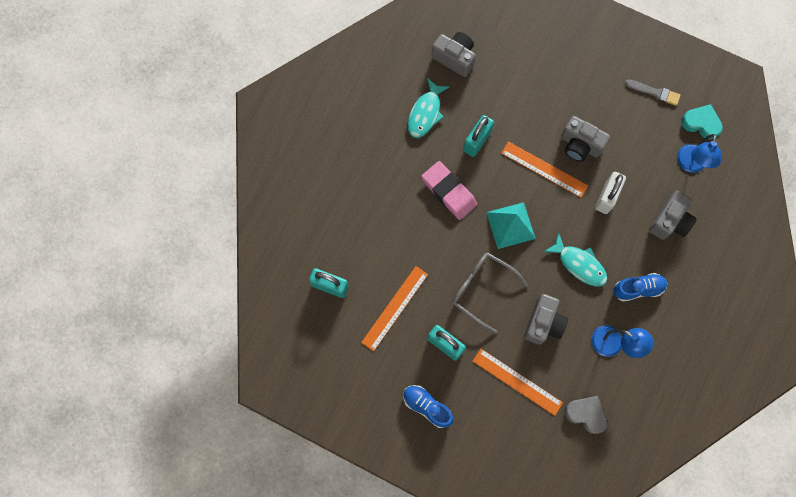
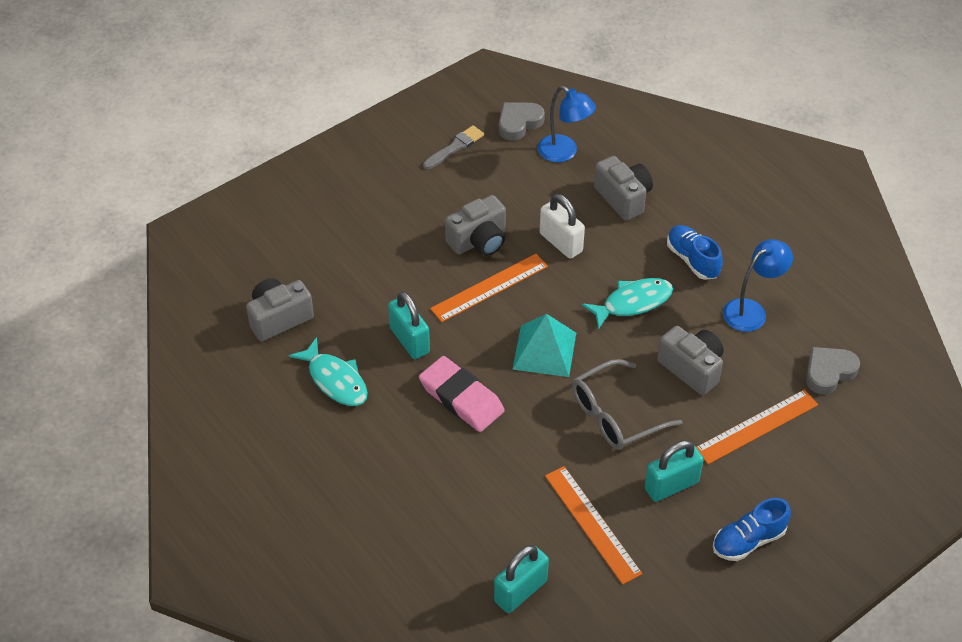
camera: 65 degrees left, 25 degrees down
pink eraser [421,161,477,220] -> pink eraser turned 60 degrees clockwise [419,356,505,432]
blue shoe [613,273,668,302] -> blue shoe turned 45 degrees counterclockwise [667,225,723,280]
turquoise heart [681,104,723,139] -> grey heart [499,102,545,141]

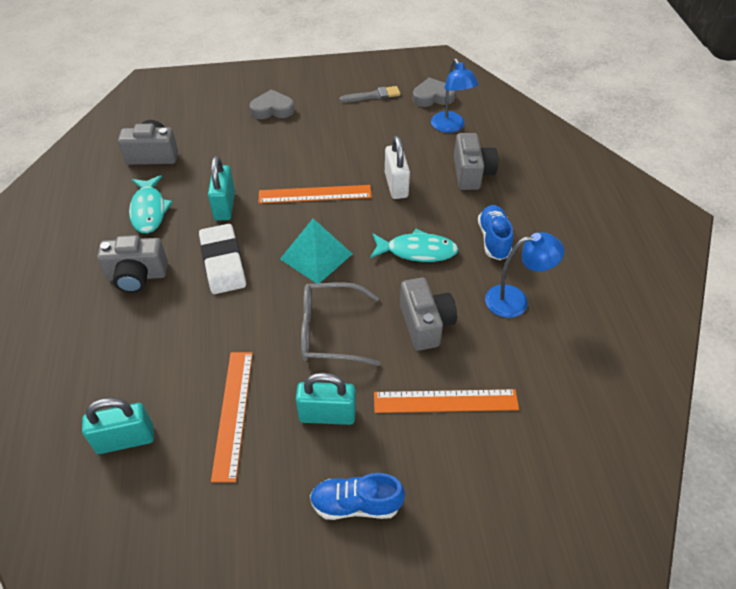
camera: 30 degrees right, 0 degrees up
pink eraser [419,356,505,432] -> white eraser [199,224,246,294]
grey camera [445,195,506,256] -> grey camera moved to [97,235,168,293]
grey heart [806,347,860,394] -> grey heart moved to [250,89,294,119]

